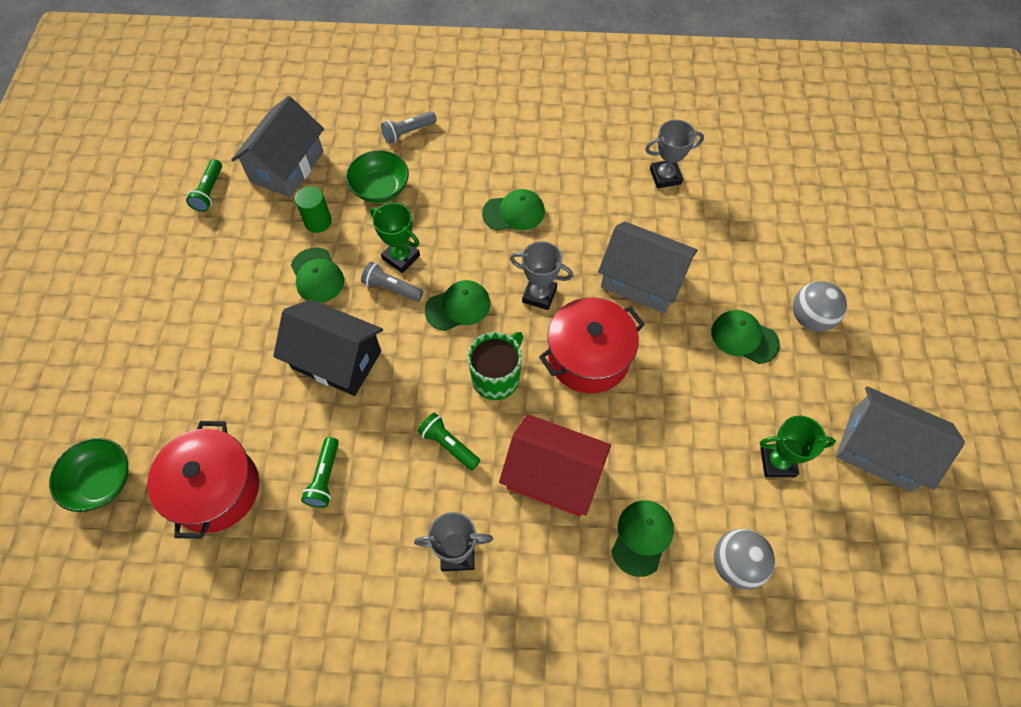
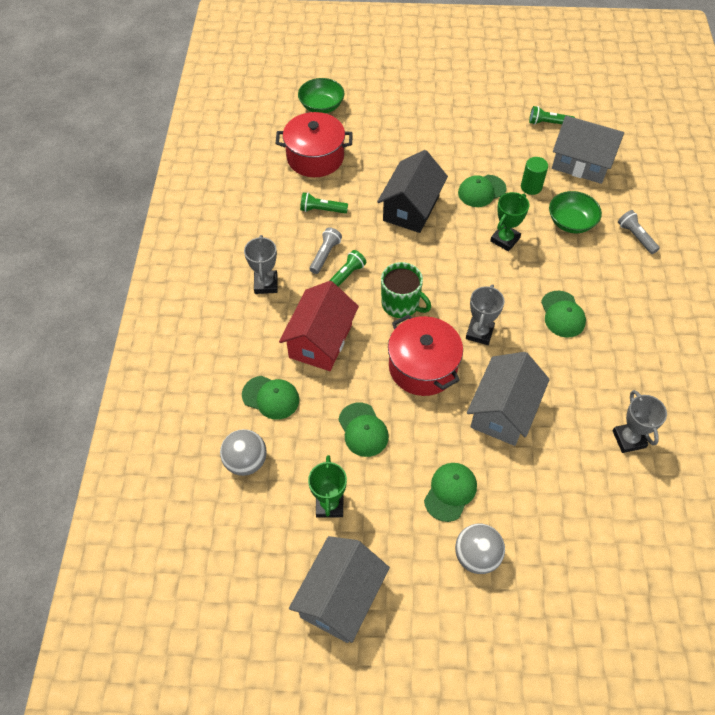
camera: 90 degrees right, 5 degrees down
grey flashlight [361,262,423,302] -> grey flashlight moved to [309,227,342,274]
green cap [425,280,490,331] -> green cap moved to [338,402,389,457]

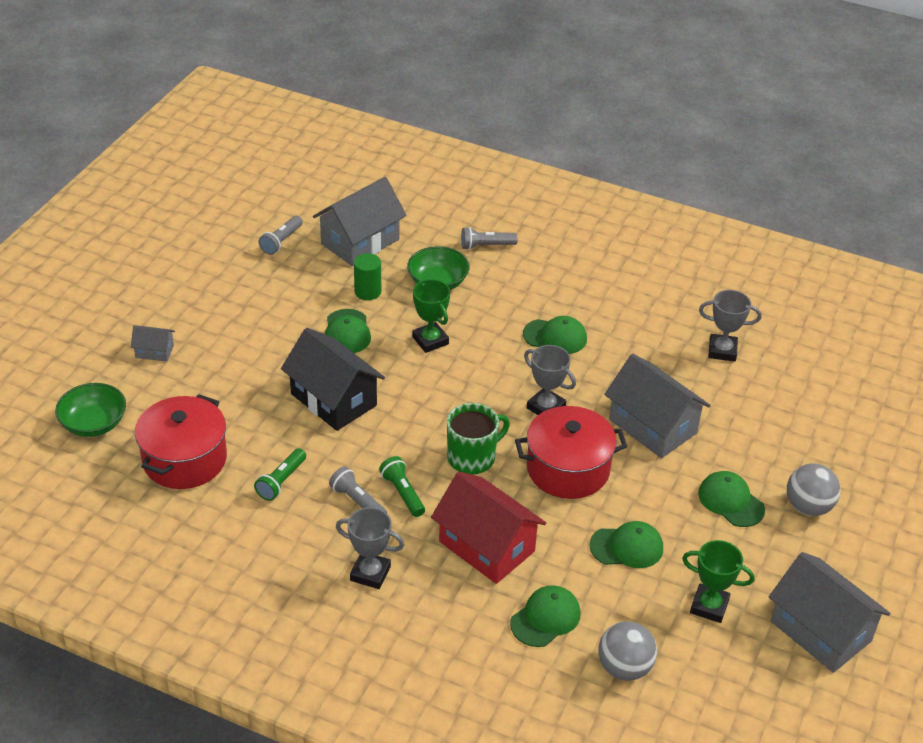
camera: 70 degrees left, 15 degrees down
green flashlight [529,106,575,125] -> grey flashlight [259,216,303,255]
none -> grey house [131,325,175,362]

